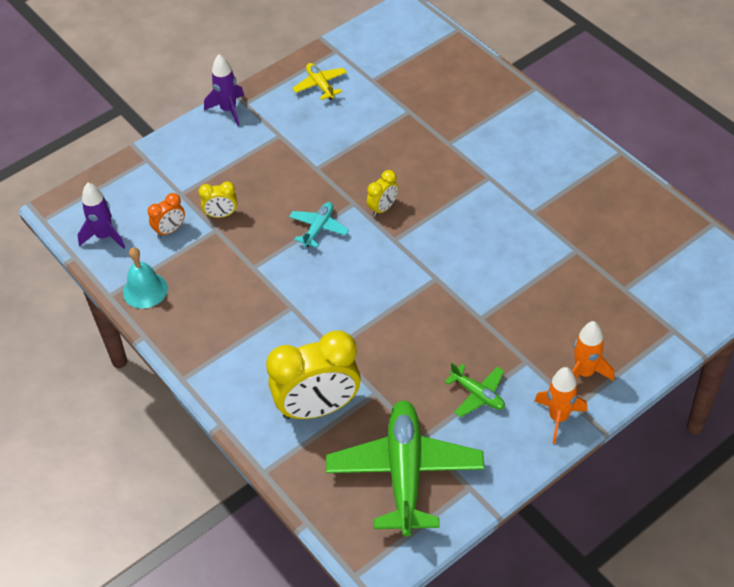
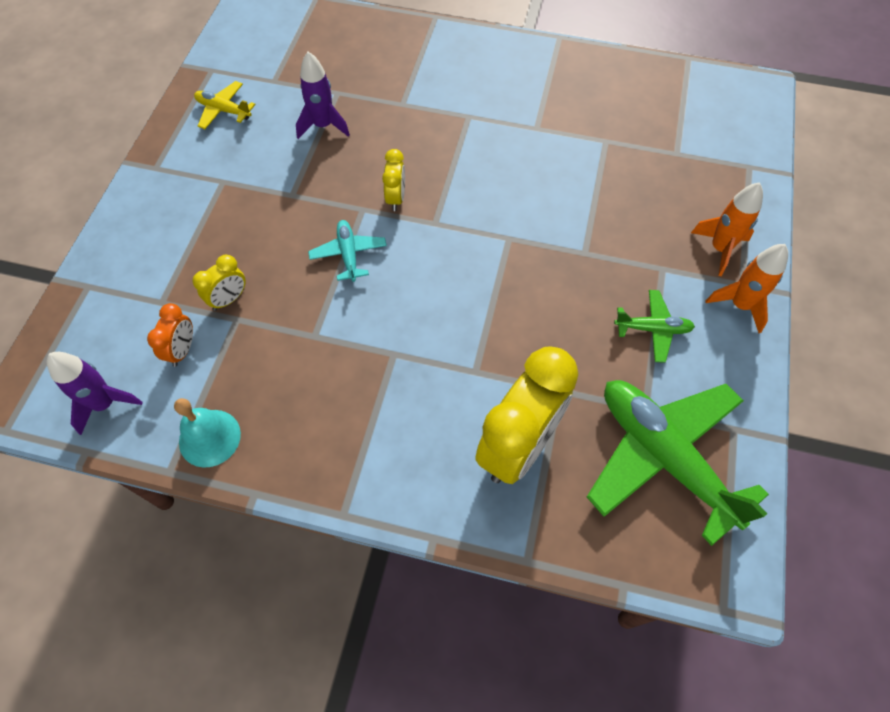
camera: 40 degrees left, 10 degrees up
purple rocket [204,54,244,126] -> purple rocket moved to [296,52,350,139]

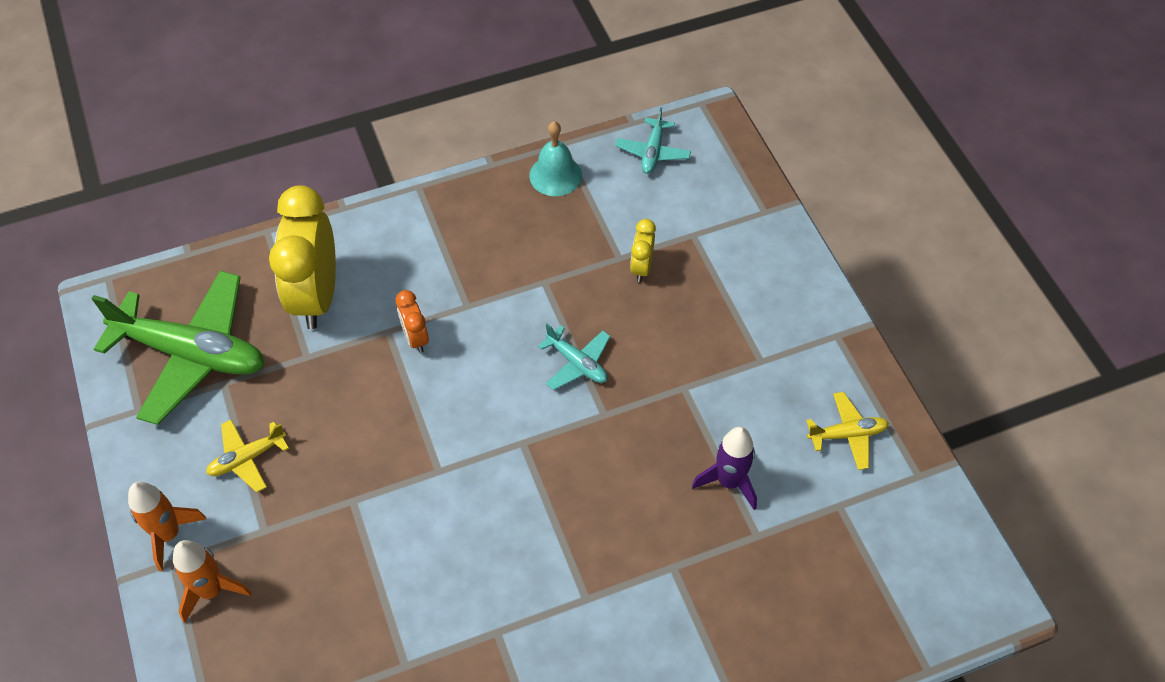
camera: 145 degrees right, 5 degrees down
purple rocket [47,352,143,435] -> turquoise plane [615,107,691,174]
orange clock [147,303,193,367] -> orange clock moved to [396,290,429,353]
yellow clock [382,149,405,211] -> none
green plane [614,290,695,363] -> yellow plane [206,420,289,492]

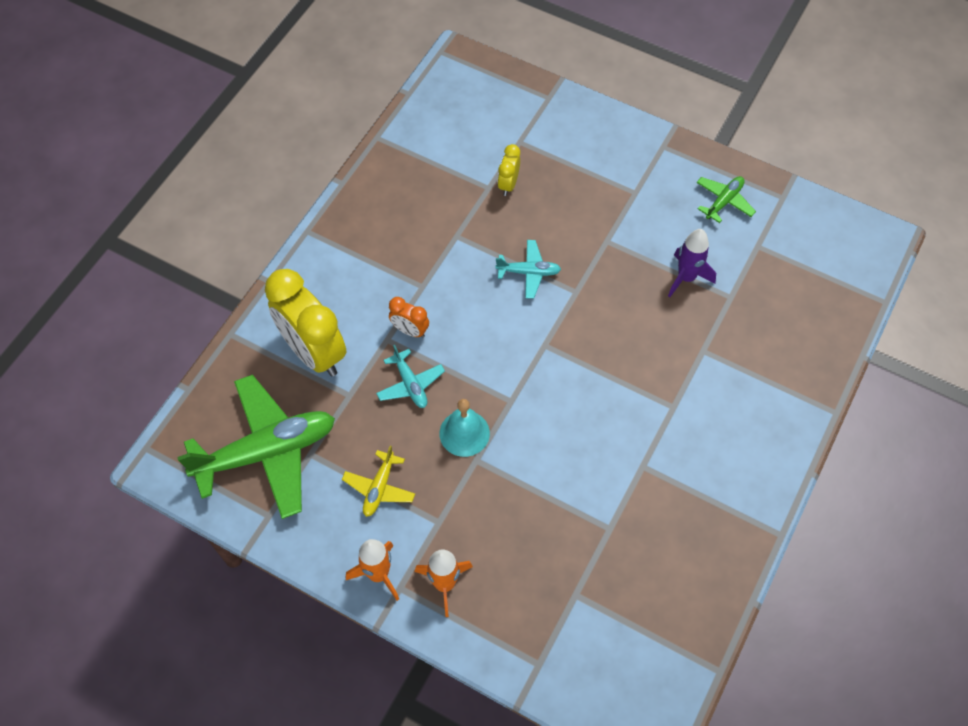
camera: 40 degrees left, 5 degrees up
turquoise bell [529,121,582,196] -> turquoise bell moved to [439,399,490,457]
turquoise plane [615,107,691,174] -> turquoise plane moved to [376,345,445,408]
yellow clock [630,219,656,282] -> yellow clock turned 45 degrees clockwise [498,144,520,196]
yellow plane [806,392,889,470] -> green plane [696,176,756,223]

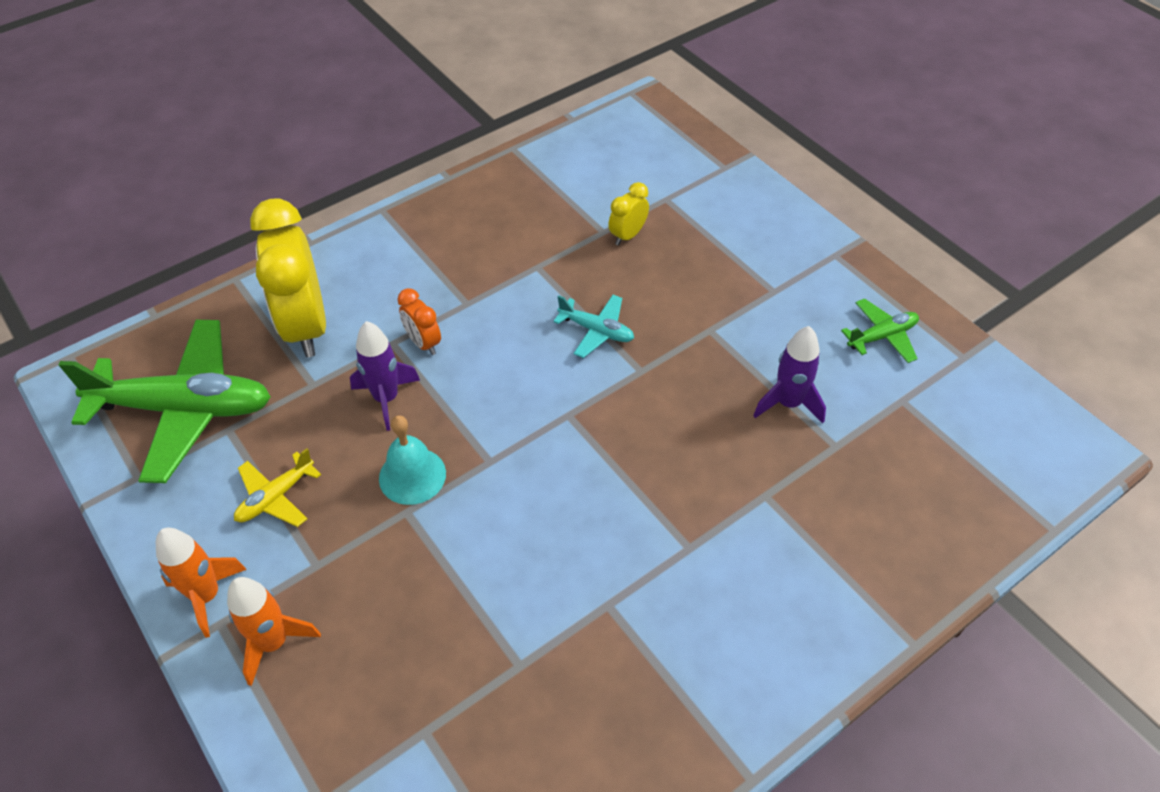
camera: 25 degrees right, 10 degrees down
turquoise plane [376,345,445,408] -> purple rocket [350,321,420,431]

